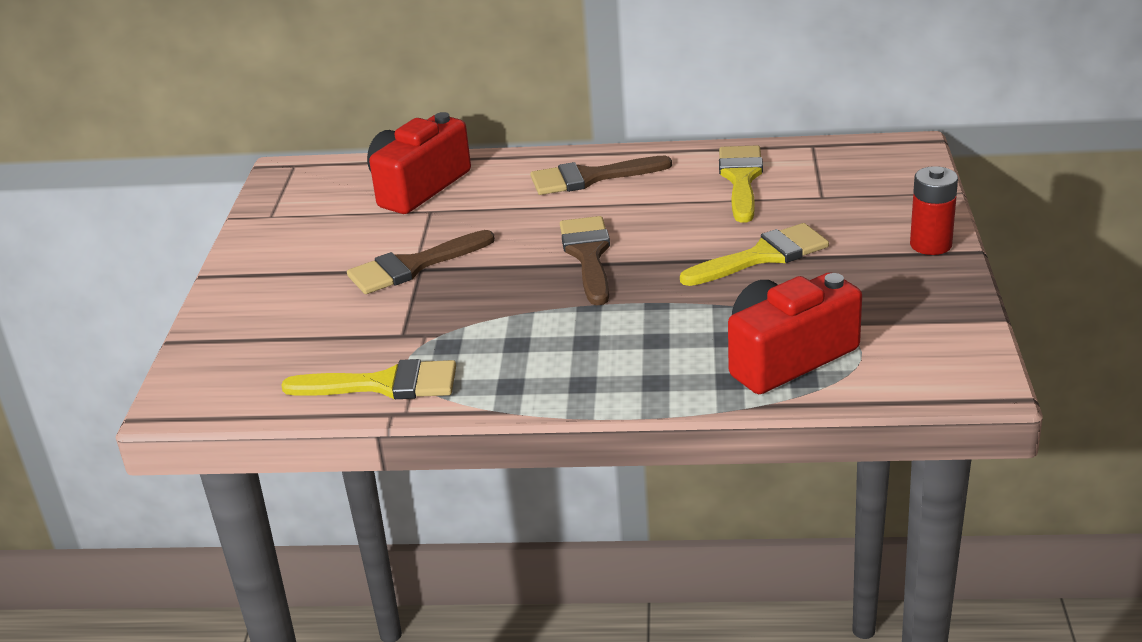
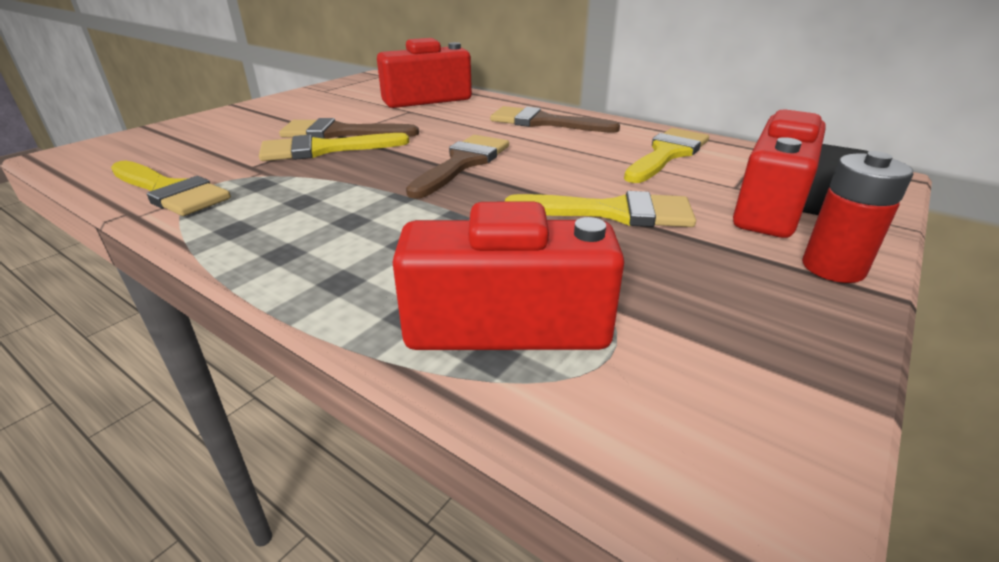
camera: 30 degrees right, 0 degrees up
none -> yellow brush [259,133,409,161]
none -> red camera [733,109,868,238]

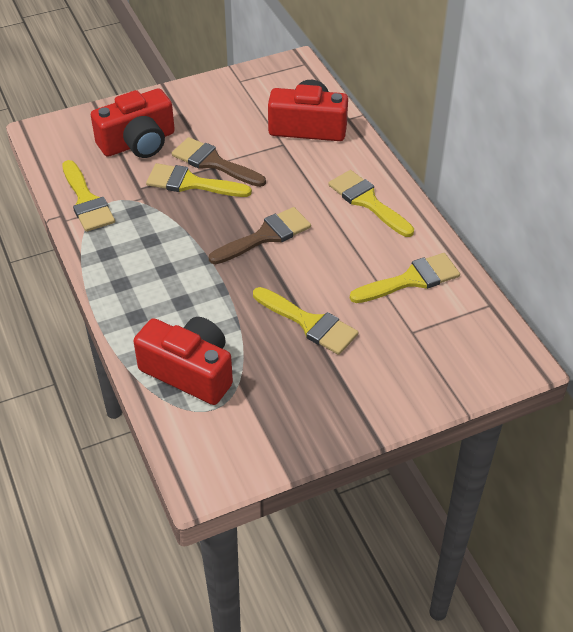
camera: 30 degrees right, 15 degrees up
brown brush [490,106,620,133] -> yellow brush [328,170,414,237]
red camera [733,109,868,238] -> red camera moved to [91,88,175,158]
red battery [802,151,913,283] -> none

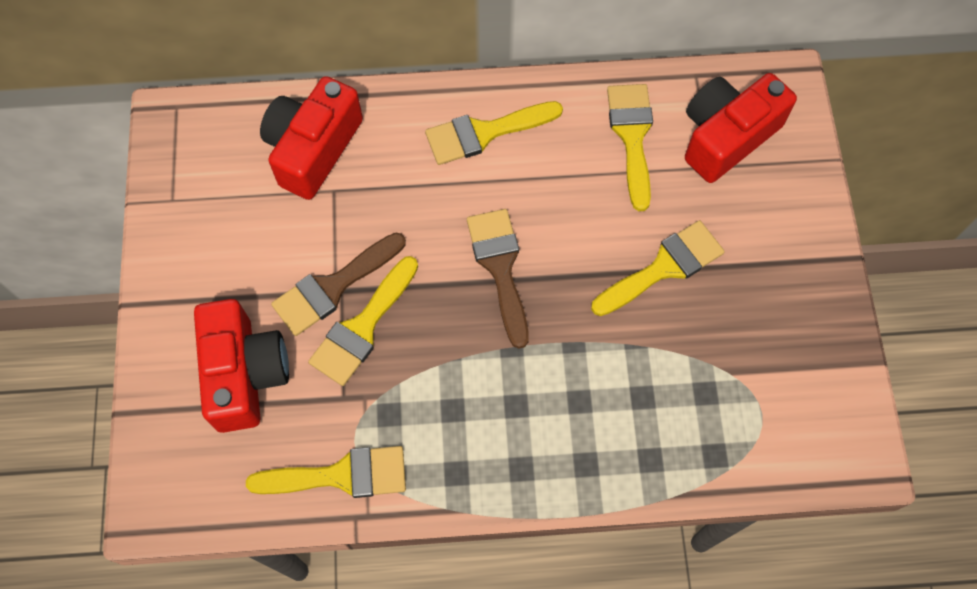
camera: 70 degrees left, 20 degrees up
red camera [134,317,233,405] -> red camera moved to [685,73,797,183]

